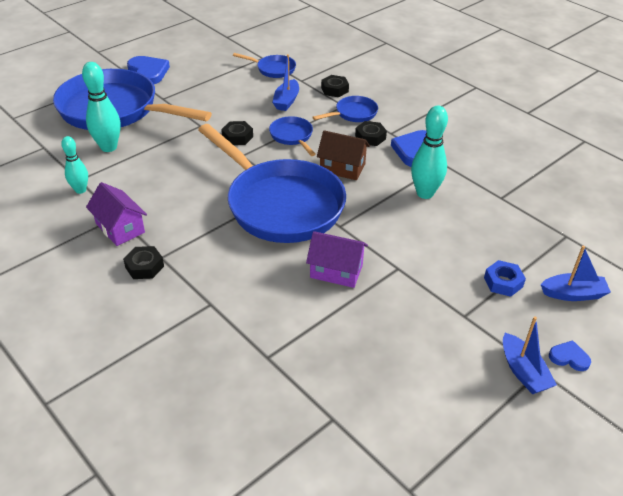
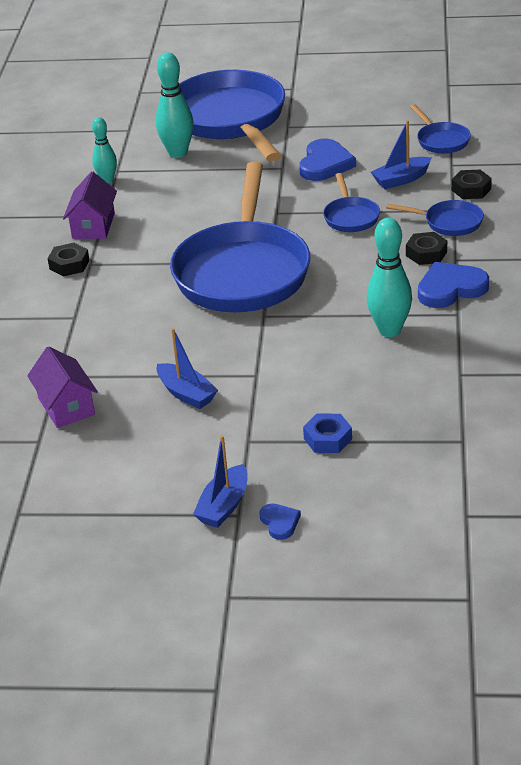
camera: 50 degrees right, 5 degrees down
blue heart [127,56,170,84] -> blue heart moved to [299,139,356,181]
black nut [221,121,253,145] -> none
blue pan [269,116,316,156] -> blue pan turned 150 degrees clockwise [323,173,380,232]
purple house [306,231,368,288] -> purple house moved to [27,346,98,428]
brown house [317,130,370,180] -> none
blue boat [541,246,611,301] -> blue boat moved to [156,328,218,409]

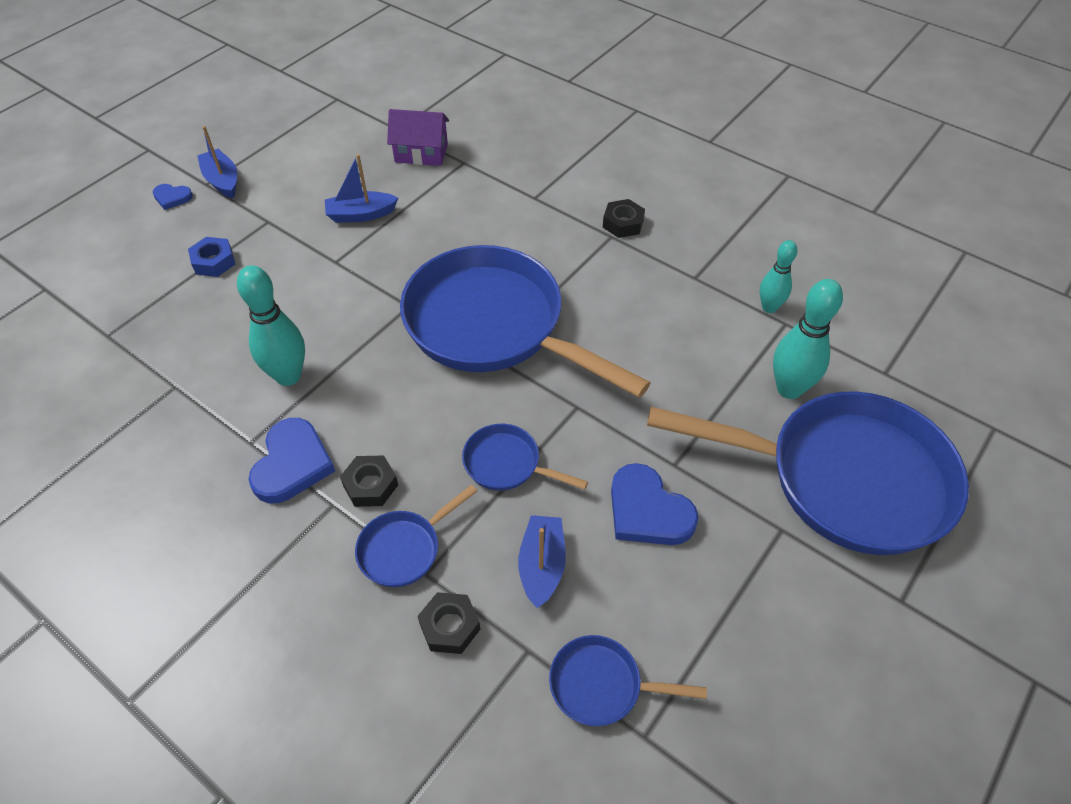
camera: 120 degrees right, 15 degrees up
purple house [63,172,117,239] -> none

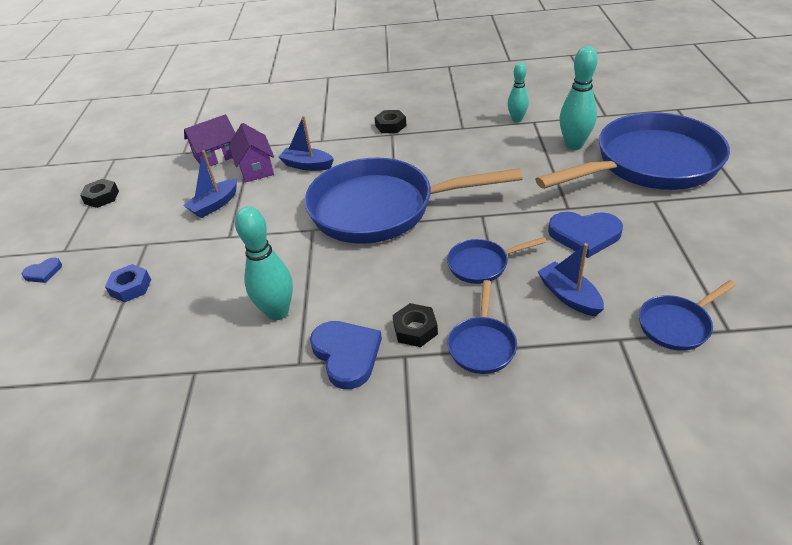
camera: 35 degrees left, 10 degrees down
blue boat [197,126,237,198] -> blue boat moved to [279,116,334,171]
black nut [418,592,480,654] -> black nut moved to [80,179,119,208]
none -> purple house [229,123,274,183]

